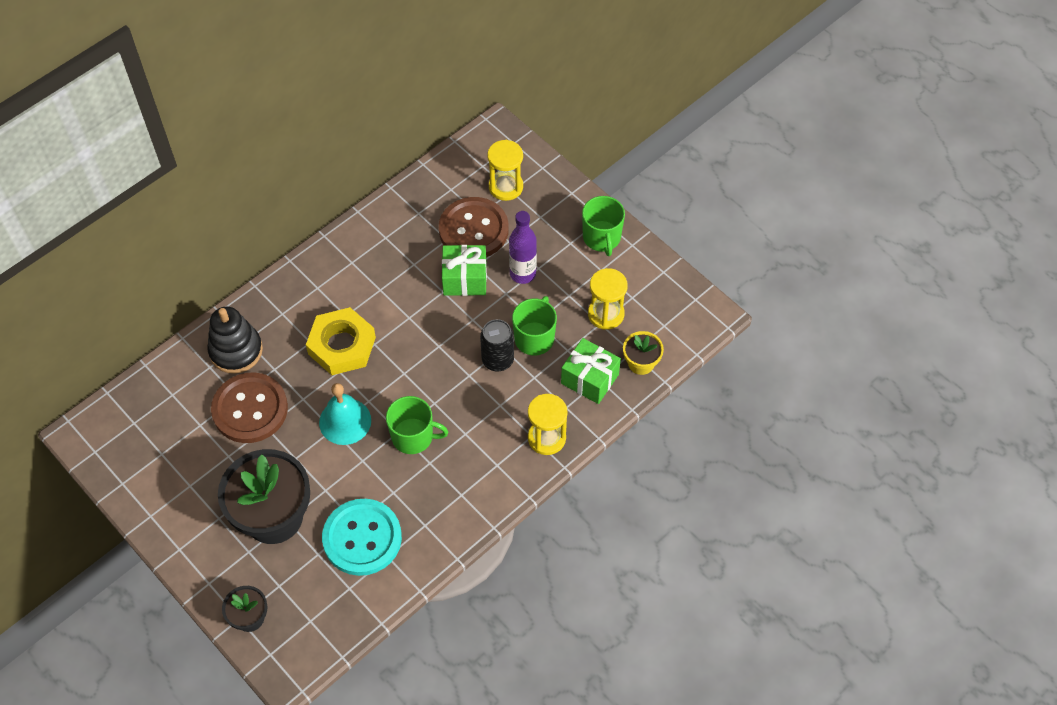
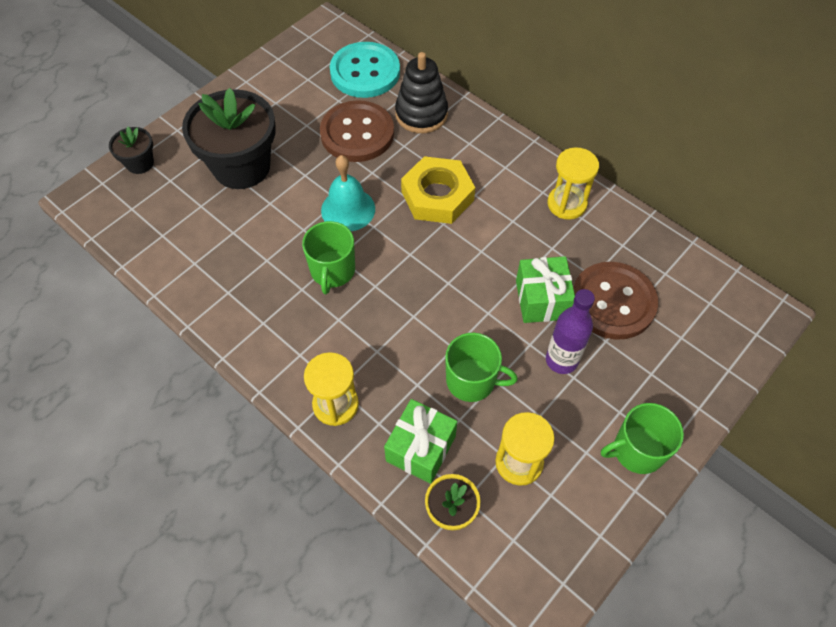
camera: 85 degrees right, 0 degrees up
turquoise button [322,499,402,576] -> turquoise button moved to [330,42,400,98]
black can [480,319,514,372] -> none
yellow hourglass [487,140,523,201] -> yellow hourglass moved to [547,147,599,220]

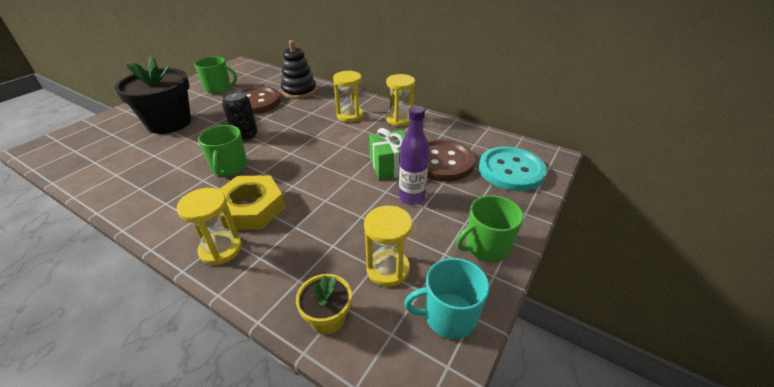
camera: 10 degrees left, 20 degrees down
black flower pot [109,126,154,174] -> none
turquoise bell [321,155,375,231] -> black can [222,91,257,141]
turquoise button [330,42,400,98] -> turquoise button moved to [479,146,547,191]
green gift [384,399,457,484] -> none
yellow nut [401,156,475,224] -> yellow nut moved to [219,175,285,230]
green mug [445,333,518,402] -> green mug moved to [194,57,237,94]
none -> yellow hourglass [333,71,363,122]
none -> turquoise mug [404,258,489,339]

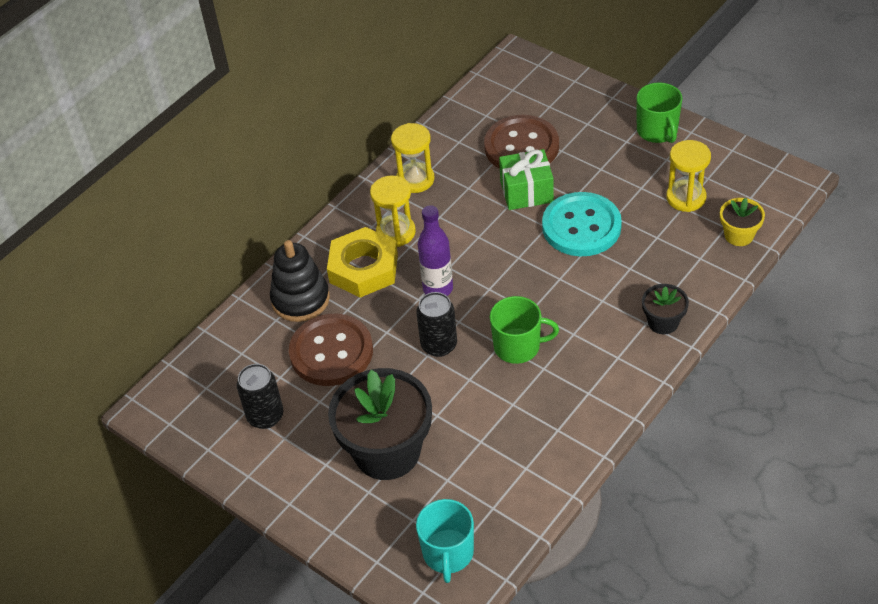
camera: 80 degrees left, 10 degrees up
yellow hourglass [177,188,242,265] -> black flower pot [642,284,689,334]
green mug [194,57,237,94] -> black can [237,364,283,429]
yellow nut [219,175,285,230] -> yellow nut moved to [327,227,398,298]
purple bottle [399,106,429,205] -> purple bottle moved to [418,205,453,296]
turquoise mug [404,258,489,339] -> turquoise mug moved to [416,499,474,583]
turquoise button [479,146,547,191] -> turquoise button moved to [542,192,622,256]

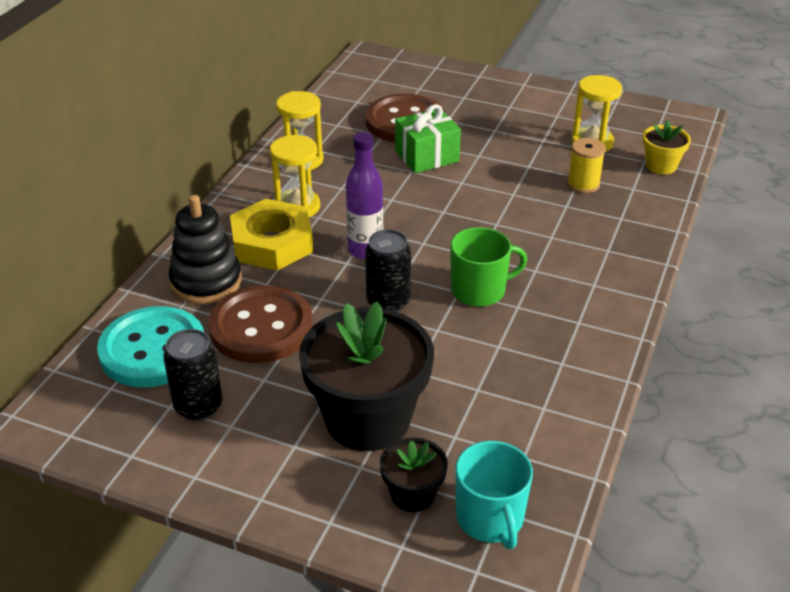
camera: 20 degrees left, 10 degrees down
turquoise button [542,192,622,256] -> turquoise button moved to [97,306,204,387]
green mug [636,82,683,143] -> none
black flower pot [642,284,689,334] -> black flower pot moved to [380,437,448,512]
none -> yellow spool [567,138,606,193]

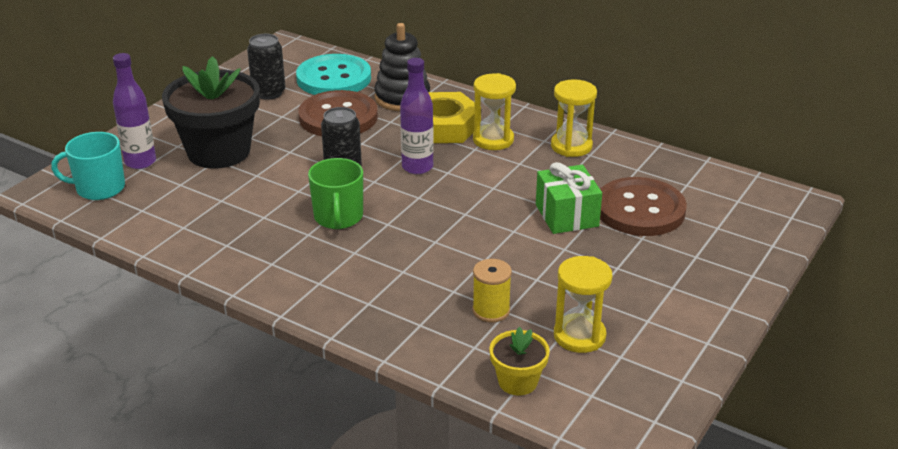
camera: 100 degrees right, 5 degrees down
black flower pot [380,437,448,512] -> purple bottle [113,53,156,169]

